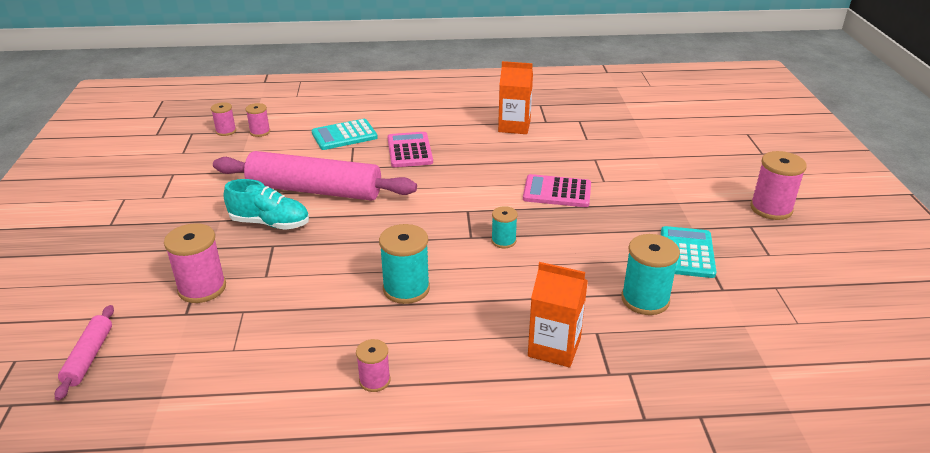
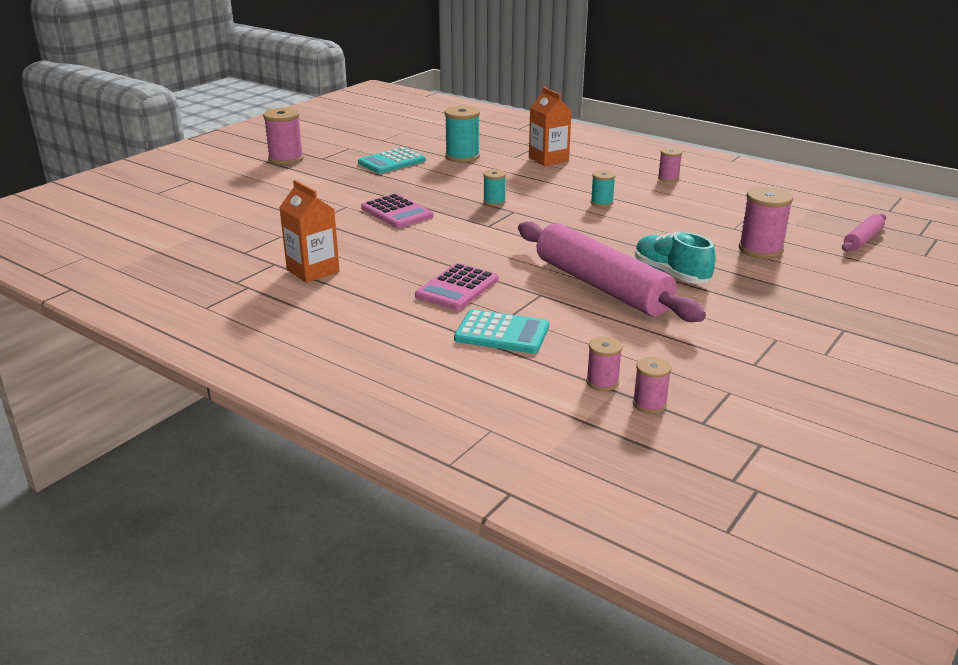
camera: 140 degrees left, 5 degrees down
turquoise spool [379,224,430,304] -> turquoise spool [591,170,615,207], size x0.58

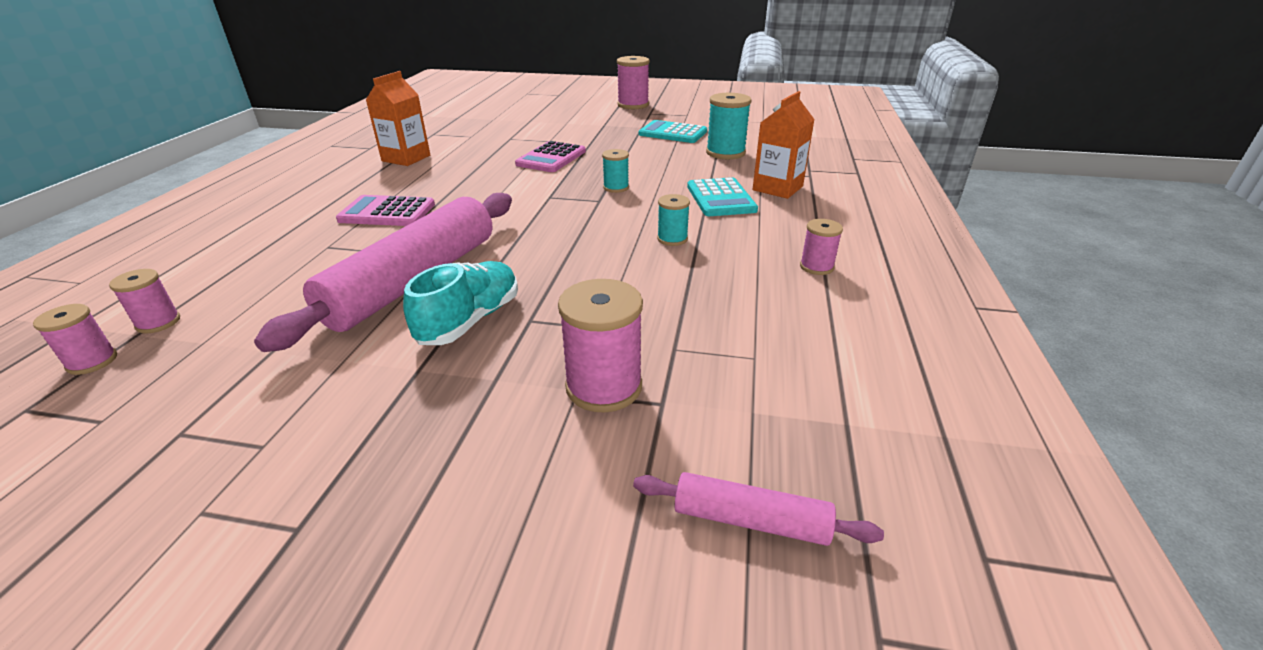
camera: 65 degrees right, 5 degrees up
turquoise calculator [454,309,549,354] -> turquoise calculator moved to [687,177,758,216]

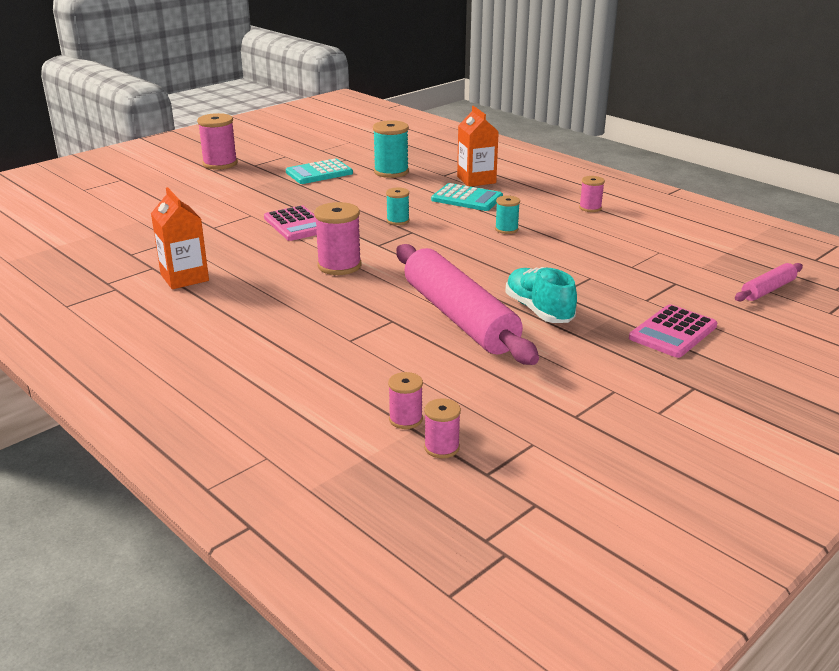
camera: 55 degrees left, 5 degrees down
pink calculator [336,195,435,226] -> pink calculator moved to [629,304,717,358]
pink spool [558,279,643,412] -> pink spool moved to [314,202,362,275]

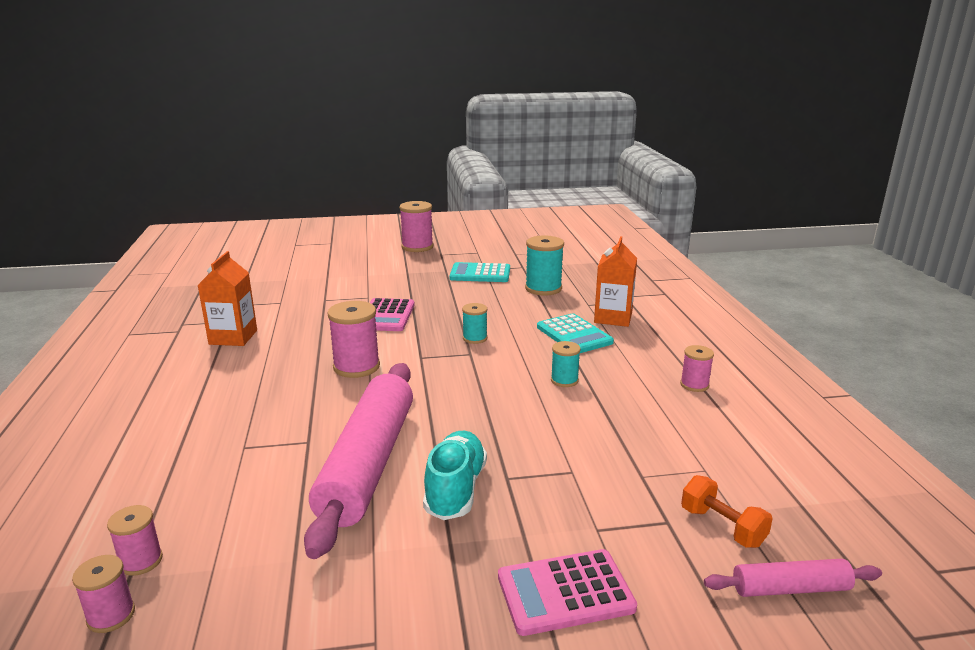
camera: 35 degrees right, 5 degrees down
none -> orange dumbbell [681,475,773,548]

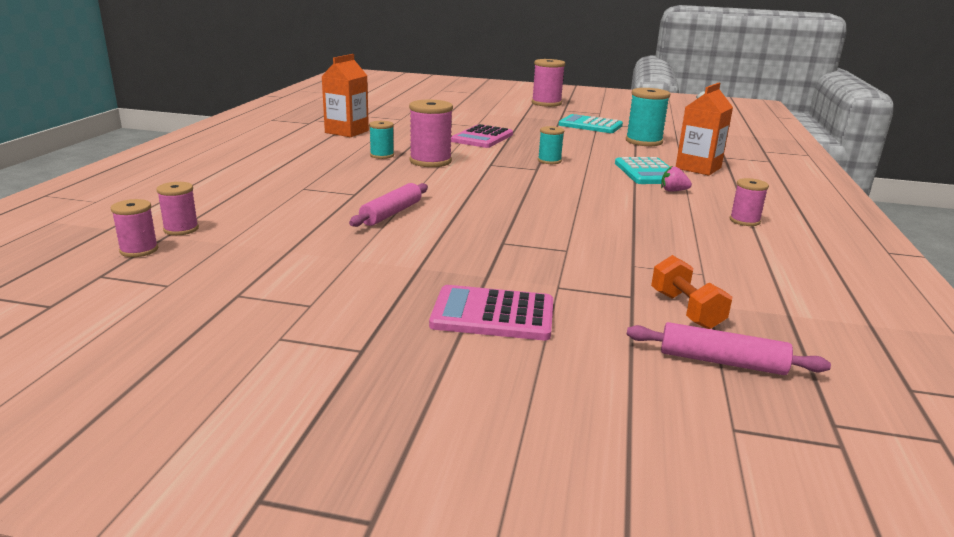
camera: 20 degrees right, 0 degrees up
pink rolling pin [304,363,413,559] -> pink rolling pin [349,183,428,227], size x0.46
turquoise shoe [423,431,487,520] -> none
turquoise spool [551,341,581,387] -> turquoise spool moved to [369,121,394,159]
none -> pink strawberry [661,166,692,192]

